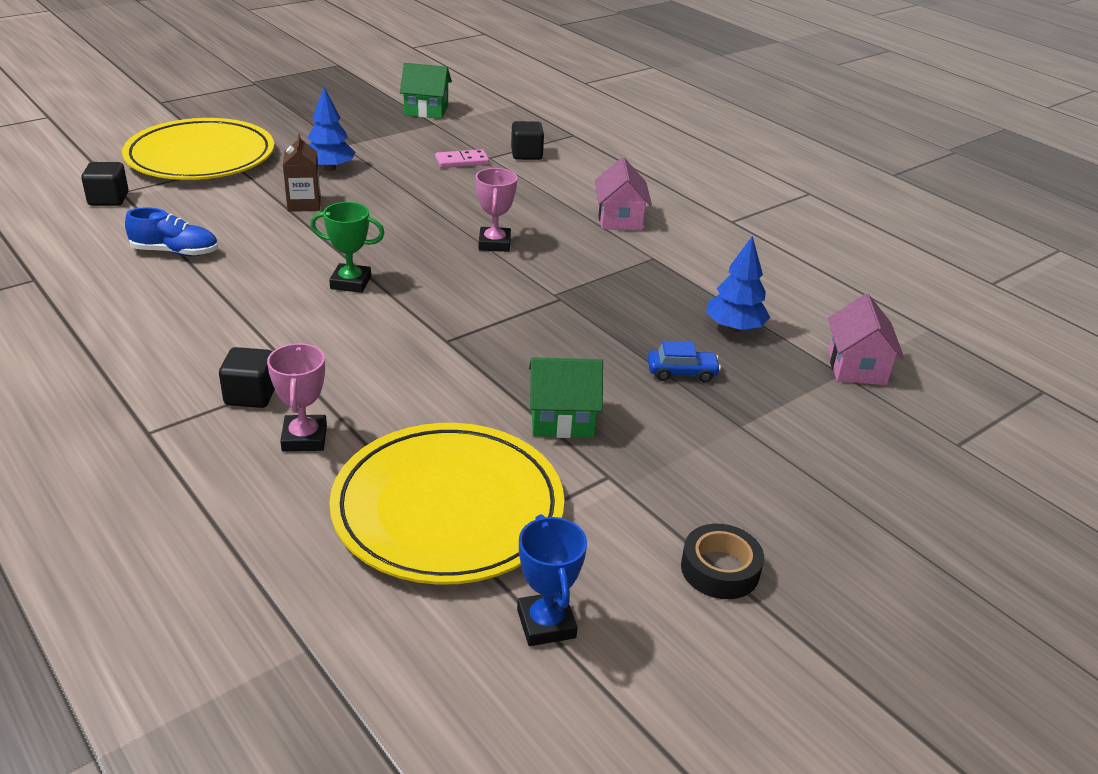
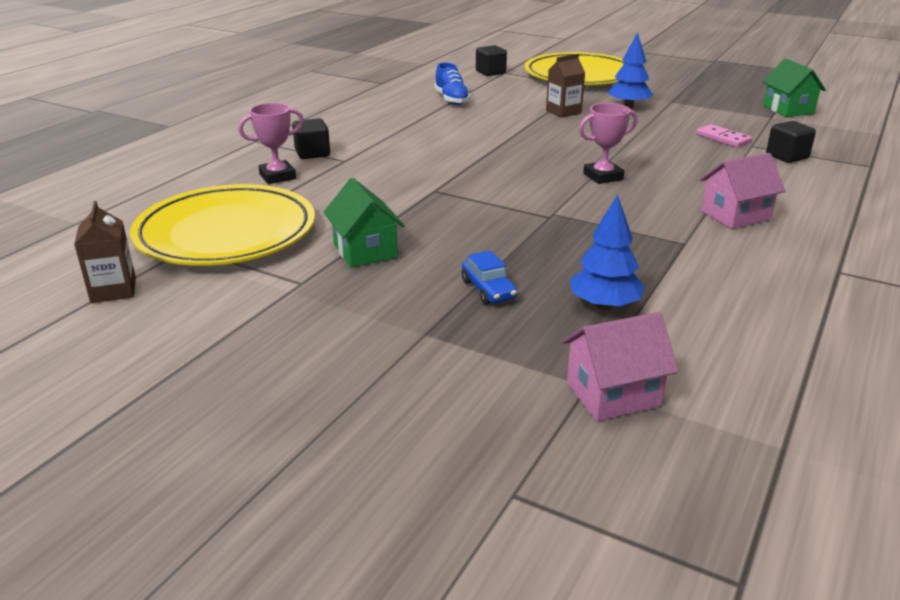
camera: 70 degrees right, 5 degrees down
green trophy [310,202,385,293] -> none
blue trophy [517,514,587,646] -> brown carton [74,201,136,303]
black tape [681,524,764,599] -> none

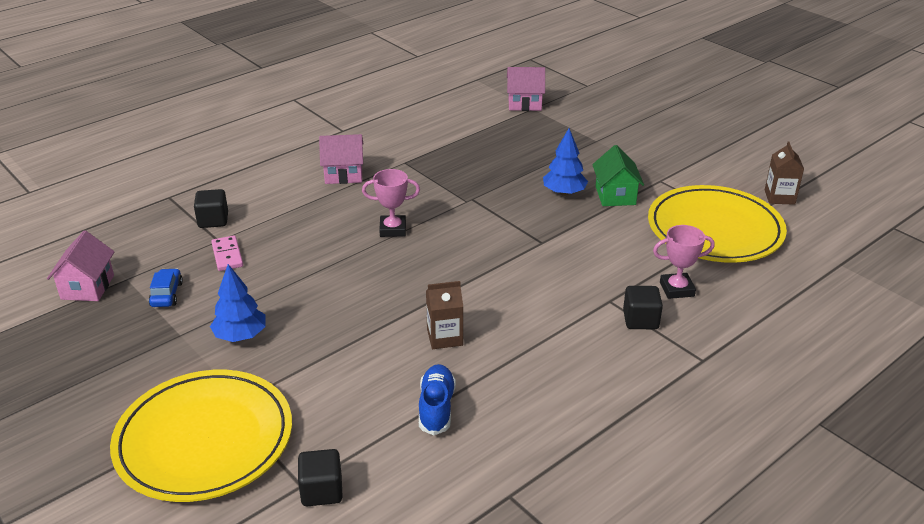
camera: 160 degrees left, 5 degrees up
blue car [462,251,517,305] -> blue car moved to [148,268,183,307]
brown carton [546,54,585,118] -> brown carton moved to [426,281,463,349]
blue tree [570,194,645,310] -> blue tree moved to [543,128,588,196]
green house [762,59,826,117] -> pink house [47,231,115,301]

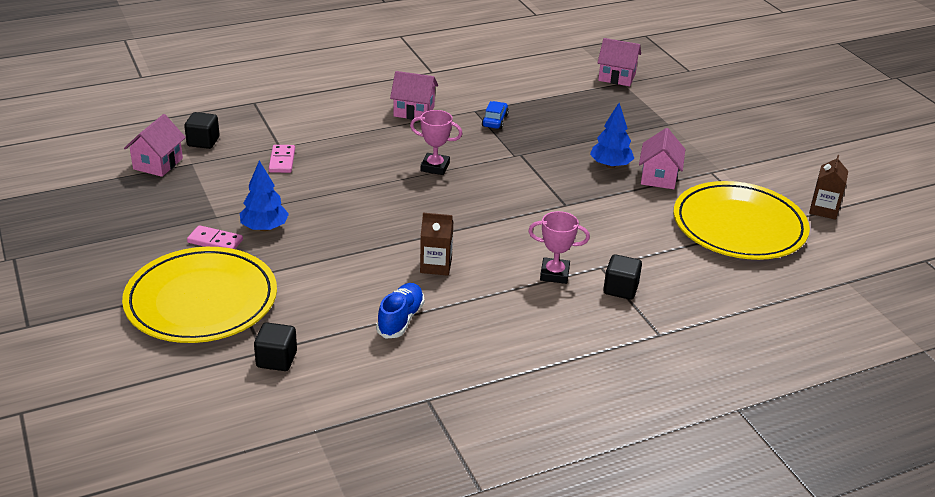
camera: 15 degrees right, 0 degrees up
blue car [148,268,183,307] -> blue car moved to [482,101,509,129]
black cube [194,189,228,228] -> black cube moved to [184,112,220,149]
green house [592,145,644,206] -> pink house [639,128,685,189]
pink trophy [653,225,715,299] -> pink trophy moved to [528,211,590,284]
none -> pink domino [187,225,243,249]

